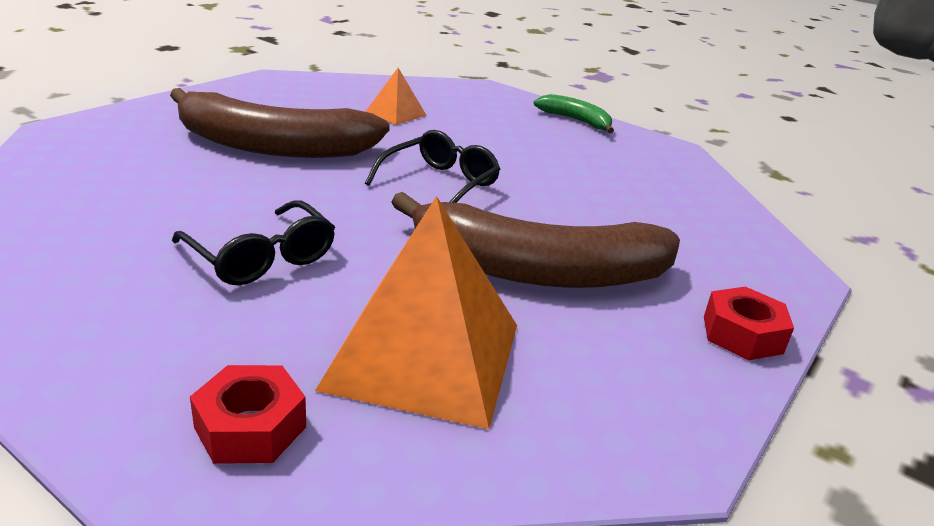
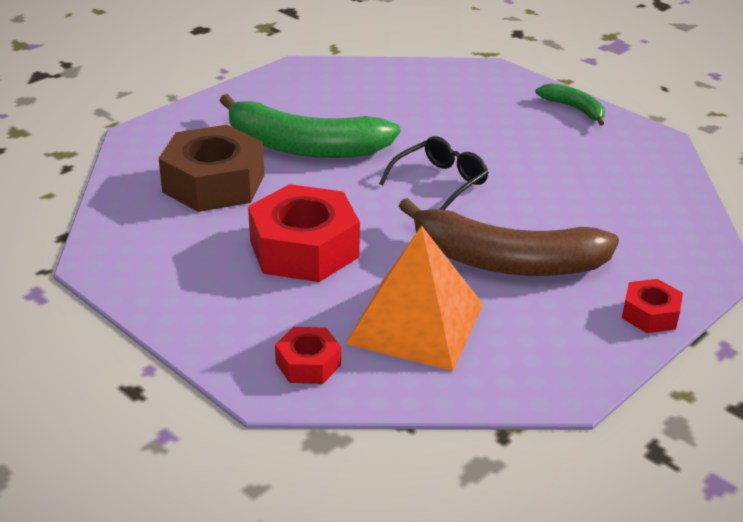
camera: 10 degrees right, 5 degrees up
brown banana [170,88,390,158] -> green banana [219,94,400,158]
black glasses [172,201,335,285] -> red nut [248,184,360,282]
orange pyramid [365,68,427,125] -> none
none -> brown nut [158,125,264,212]

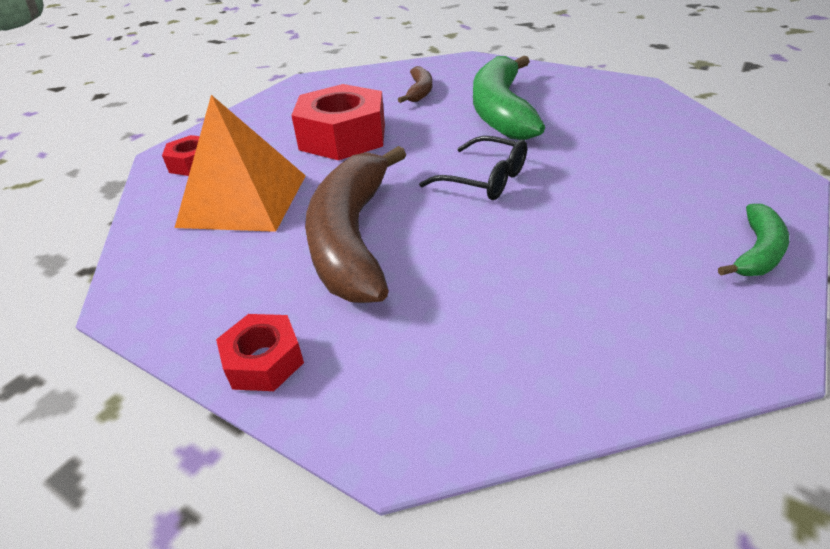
camera: 80 degrees right, 5 degrees up
brown nut [158,125,264,212] -> brown banana [398,66,432,103]

